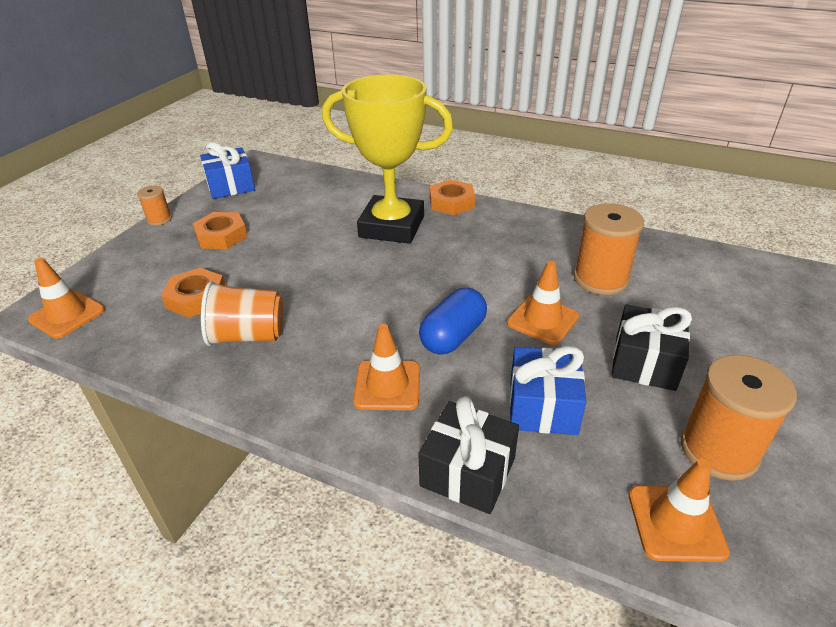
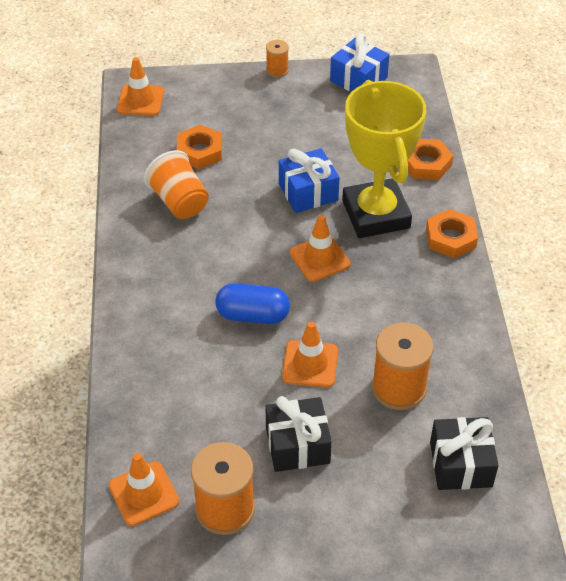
camera: 60 degrees right, 10 degrees up
orange nut [192,212,247,249] -> orange nut moved to [408,139,453,180]
orange traffic cone [353,324,420,410] -> orange traffic cone moved to [290,215,351,282]
black gift [418,396,519,514] -> black gift moved to [430,417,499,490]
blue gift [509,346,586,435] -> blue gift moved to [279,148,340,213]

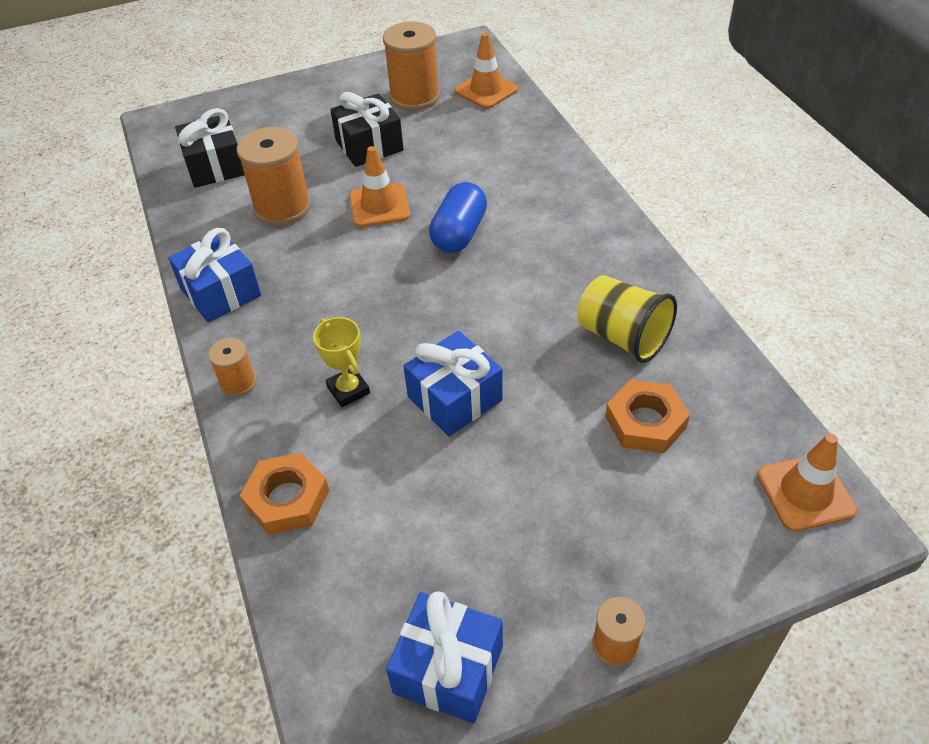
camera: 165 degrees right, 0 degrees up
orange cup [144,150,209,219] -> yellow cup [578,275,677,363]
blue capsule [215,283,290,324] -> blue capsule turned 60 degrees counterclockwise [429,182,487,253]
orange traffic cone [290,215,351,282] -> none
yellow trophy [342,80,426,238] -> yellow trophy [313,317,370,407], size x0.41
orange nut [426,209,478,259] -> orange spool [208,338,256,397]
none -> blue gift [168,228,261,323]

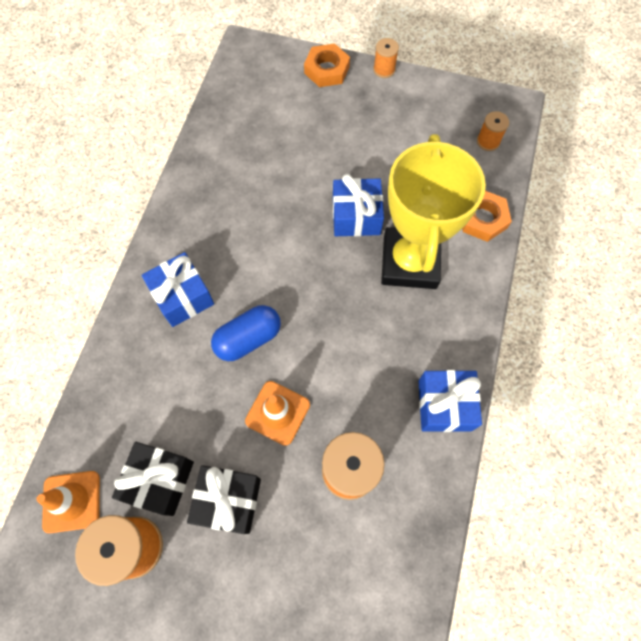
camera: 145 degrees left, 20 degrees up
black gift [175,108,245,188] -> black gift moved to [112,442,194,516]
orange spool [208,338,256,397] -> orange spool moved to [477,111,509,151]
yellow trophy [313,317,370,407] -> yellow trophy [381,134,486,289], size x2.44
blue gift [386,591,503,723] -> blue gift moved to [142,252,214,327]
yellow cup [578,275,677,363] -> none
orange nut [605,379,690,453] -> orange nut moved to [304,43,350,87]
orange traffic cone [757,433,857,531] -> none

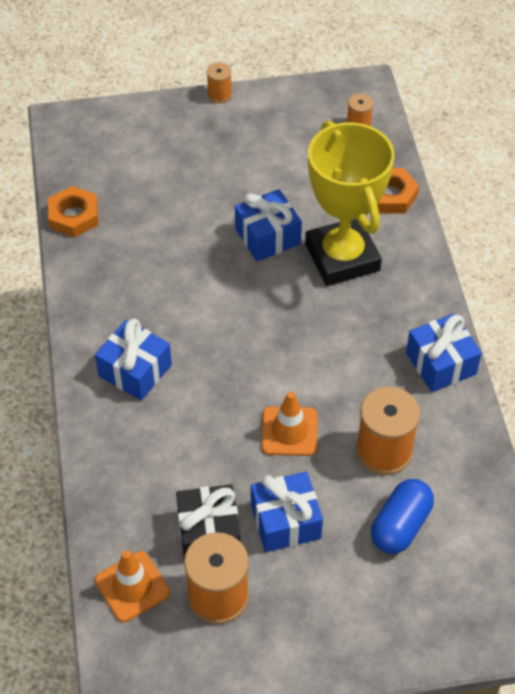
camera: 25 degrees left, 15 degrees down
black gift [187,465,261,534] -> blue gift [251,472,323,552]
blue capsule [211,305,281,361] -> blue capsule moved to [371,479,434,554]
orange nut [304,43,350,87] -> orange nut moved to [48,186,99,237]

